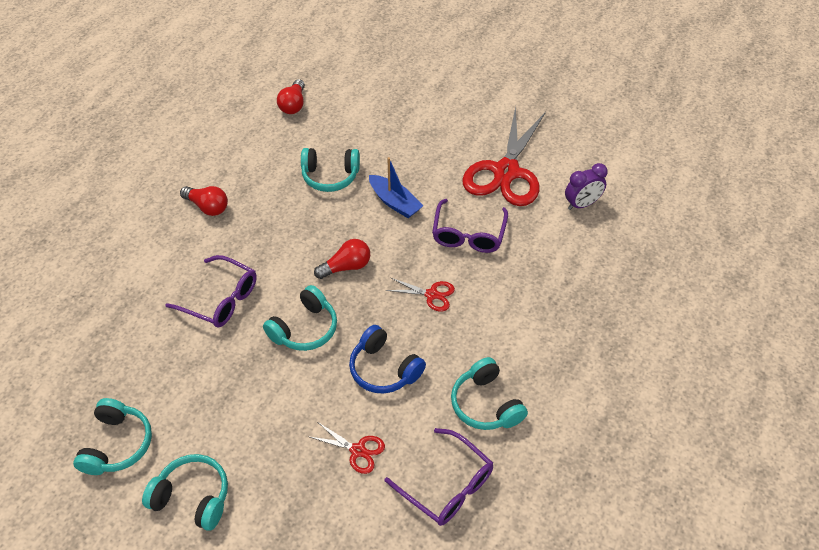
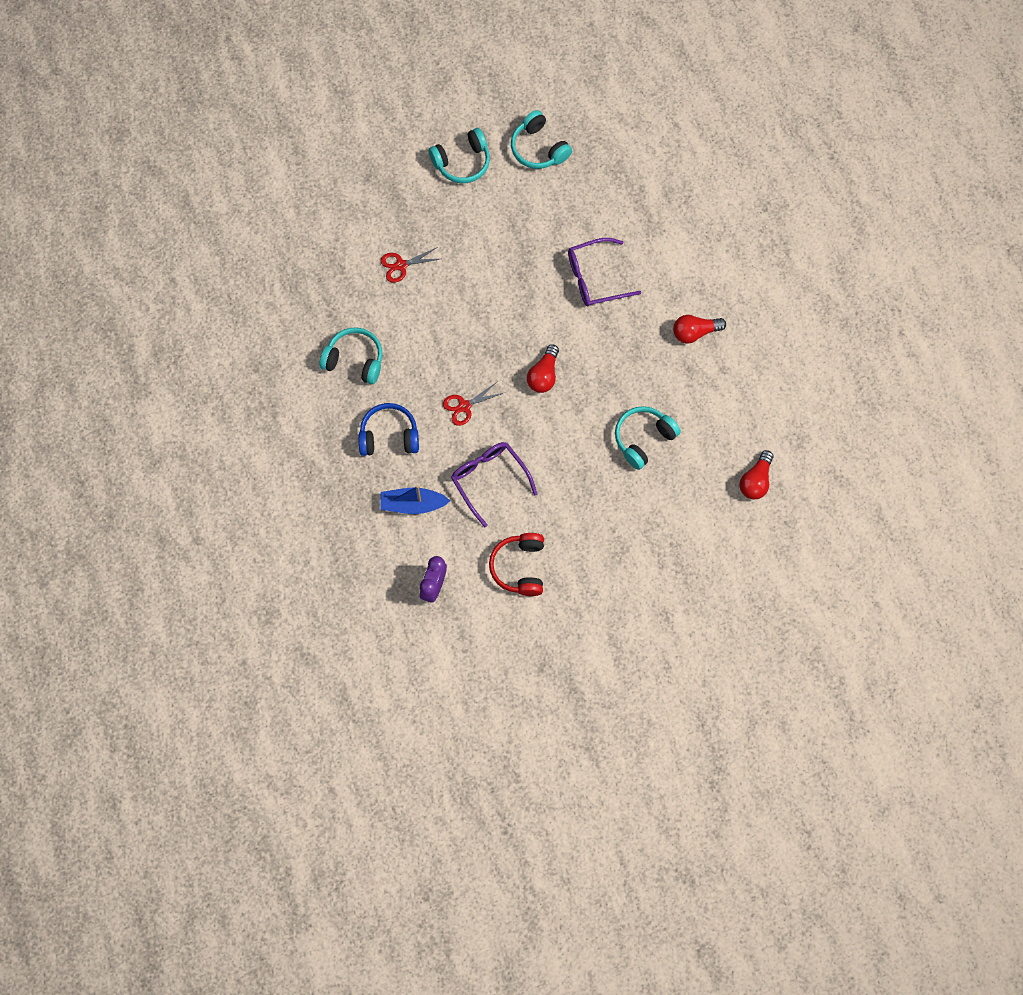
camera: 135 degrees right, 20 degrees up
turquoise headphones [263,285,337,351] -> none
red light bulb [277,79,305,114] -> red light bulb turned 120 degrees counterclockwise [740,450,773,499]
blue headphones [349,325,426,394] -> blue headphones moved to [358,403,419,456]
blue boat [369,157,423,218] -> blue boat moved to [380,486,450,514]
purple glasses [385,428,493,526] -> none
red scissors [463,106,546,206] -> red headphones [489,533,544,596]

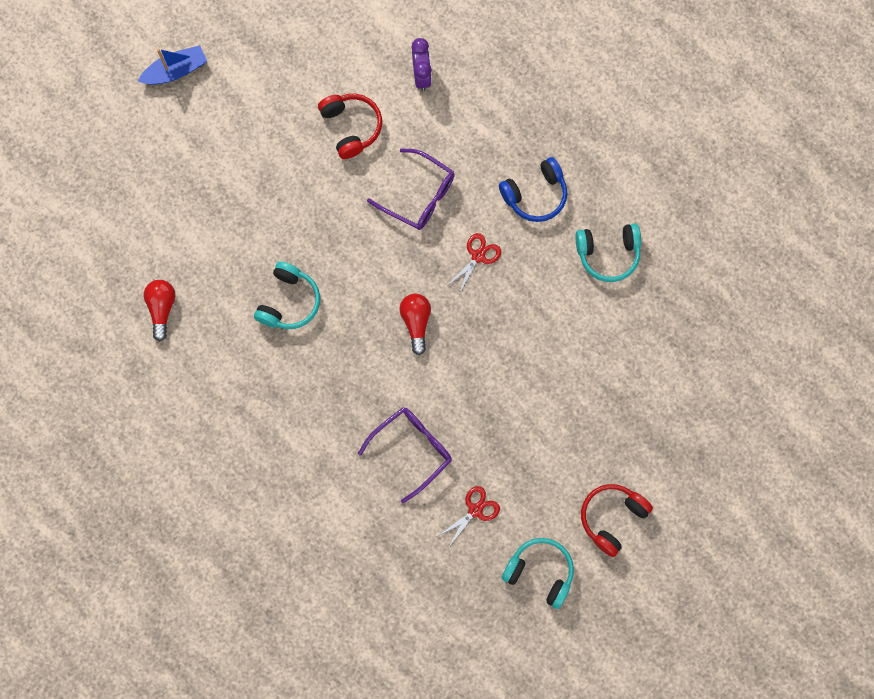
camera: 155 degrees right, 5 degrees up
blue boat [380,486,450,514] -> blue boat moved to [138,45,207,85]
red scissors [381,247,440,283] -> red scissors moved to [437,486,500,548]
turquoise headphones [429,128,490,183] -> red headphones [581,484,653,557]
red light bulb [673,315,726,344] -> none

